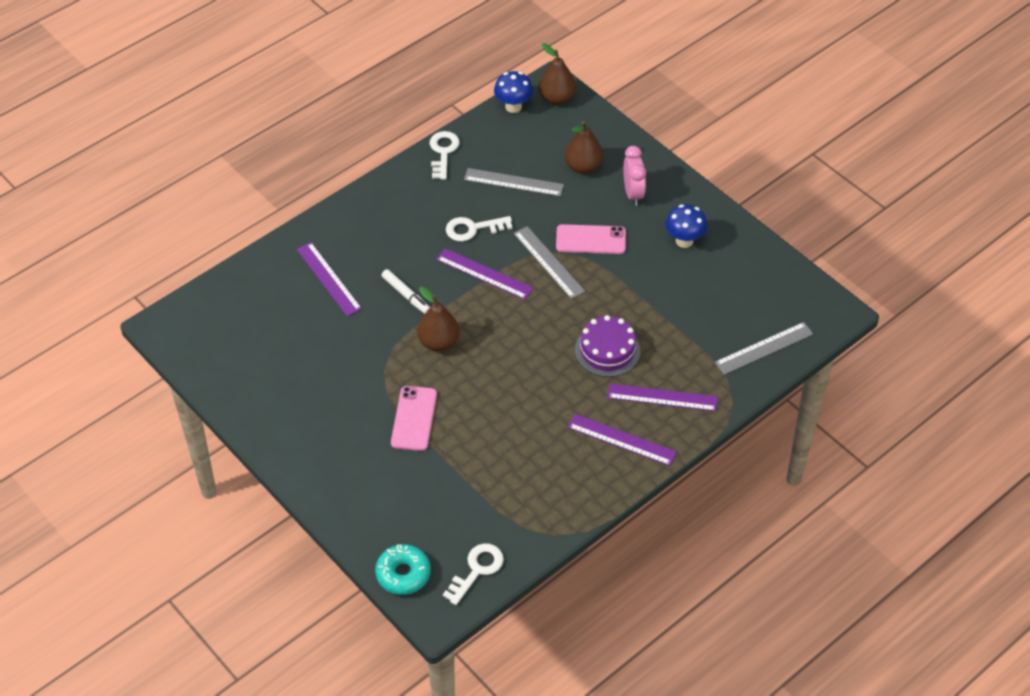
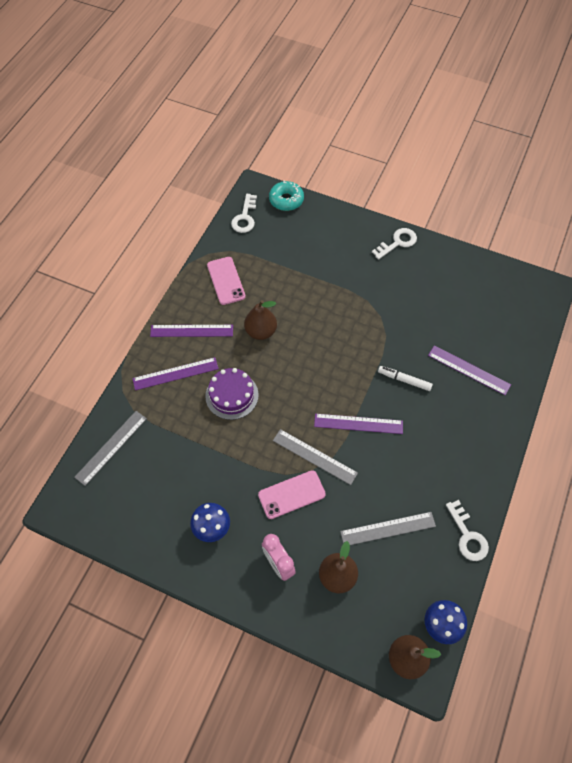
camera: 155 degrees right, 10 degrees up
pink phone [391,386,437,451] -> pink phone moved to [207,257,246,305]
brown pear [417,287,459,351] -> brown pear moved to [244,300,277,340]
white key [446,216,512,241] -> white key moved to [372,228,417,260]

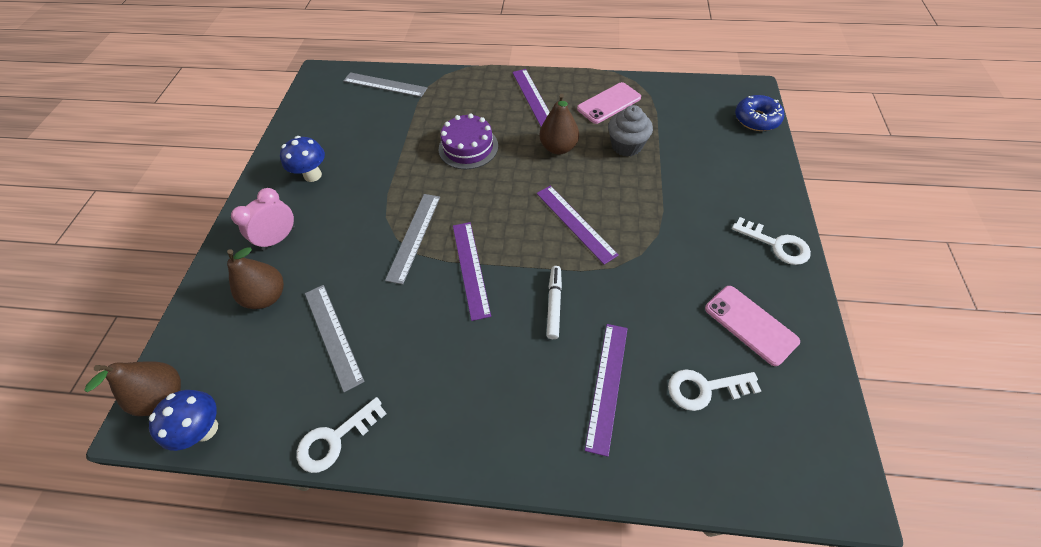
camera: 75 degrees right, 5 degrees down
purple ruler [132,357,219,390] -> purple ruler moved to [537,186,619,265]
white key [231,194,257,233] -> white key moved to [668,369,761,411]
pink phone [258,470,326,519] -> pink phone moved to [705,286,800,366]
turquoise donut [269,180,304,211] -> blue donut [735,95,784,131]
none -> grey cupcake [608,105,653,157]

